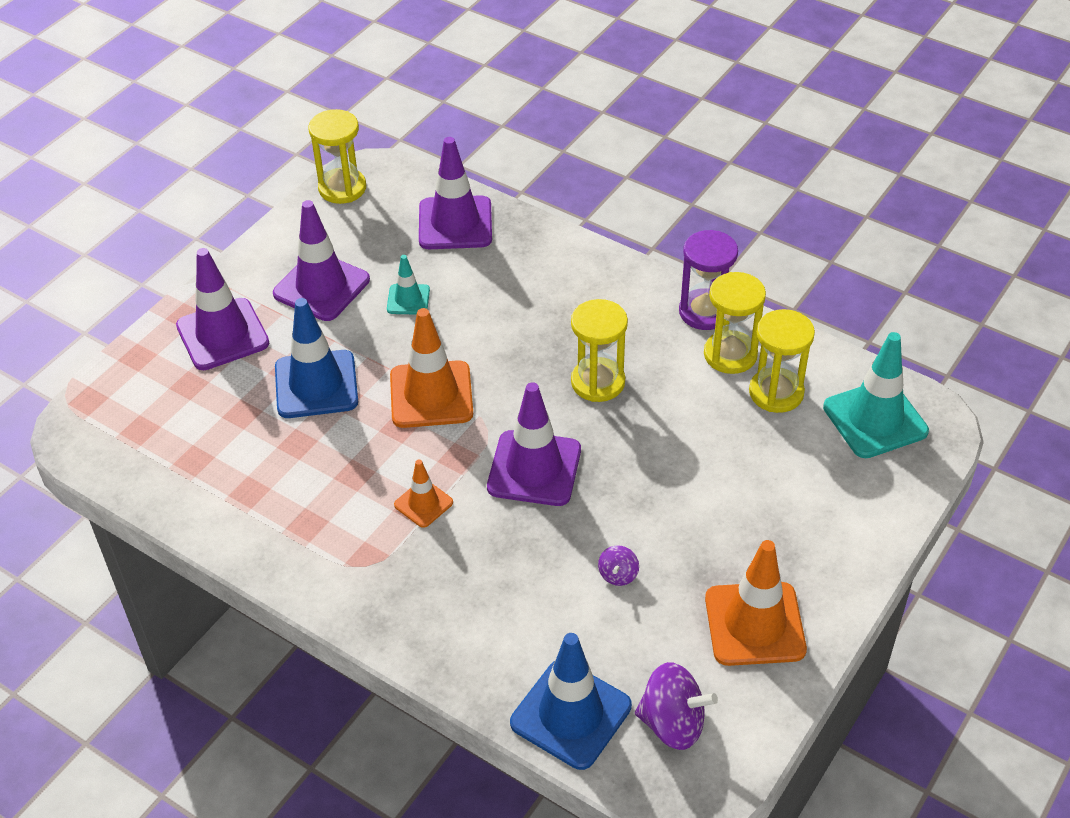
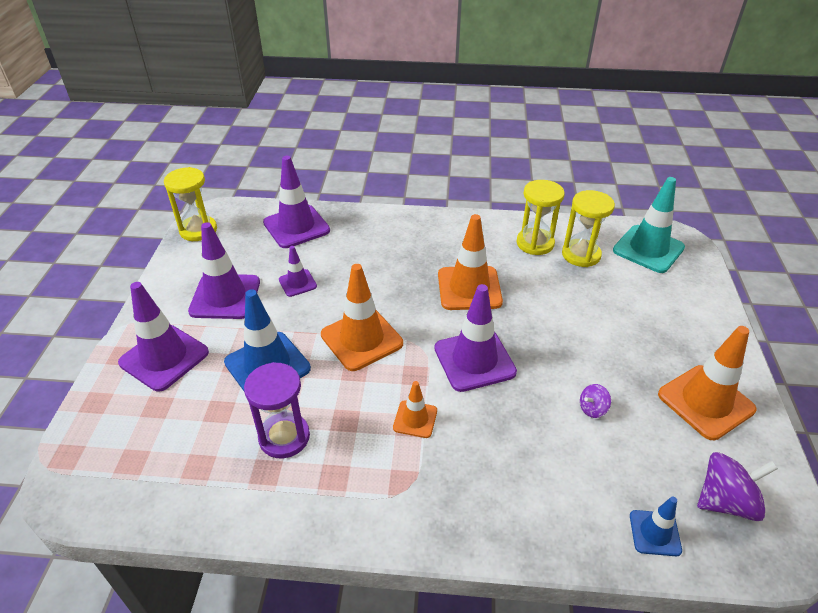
camera: 30 degrees left, 5 degrees down
turquoise traffic cone [387,255,430,315] -> purple traffic cone [279,246,317,297]
blue traffic cone [510,633,632,770] -> blue traffic cone [630,496,682,556], size x0.53
yellow hourglass [571,299,628,402] -> orange traffic cone [438,214,503,310]
purple spinning top [598,545,639,586] -> purple spinning top turned 75 degrees clockwise [580,384,611,418]
purple hourglass [679,230,738,330] -> purple hourglass moved to [244,362,310,458]

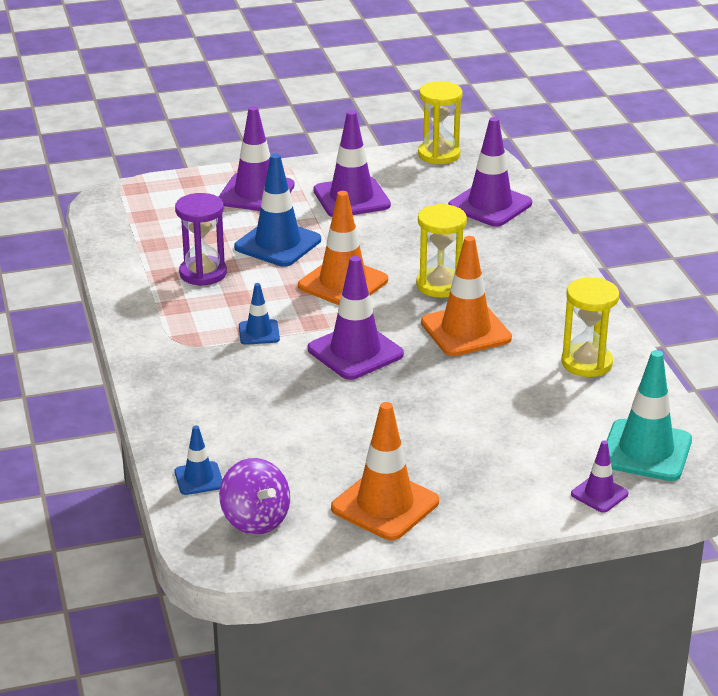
camera: 70 degrees right, 10 degrees down
purple traffic cone [279,246,317,297] -> purple traffic cone moved to [571,440,628,513]
orange traffic cone [393,381,437,438] -> blue traffic cone [239,283,280,345]
yellow hourglass [562,190,615,267] -> yellow hourglass moved to [416,204,467,298]
purple spinning top [580,384,611,418] -> none

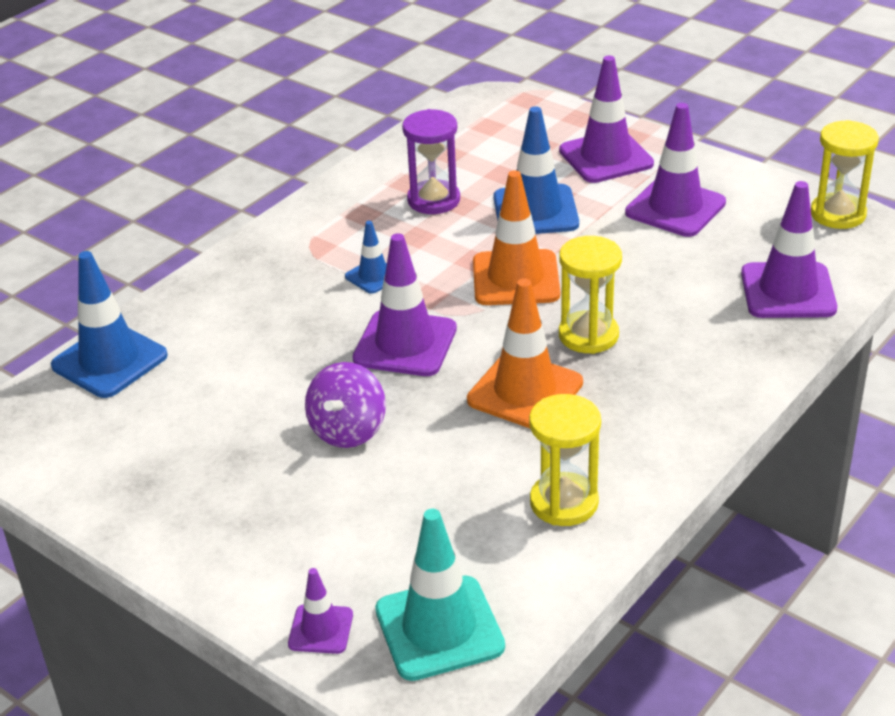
camera: 55 degrees right, 5 degrees up
blue traffic cone [174,425,223,495] -> blue traffic cone [51,251,168,398], size x1.88
purple spinning top [219,458,290,535] -> purple spinning top moved to [305,362,386,448]
orange traffic cone [331,402,439,540] -> none

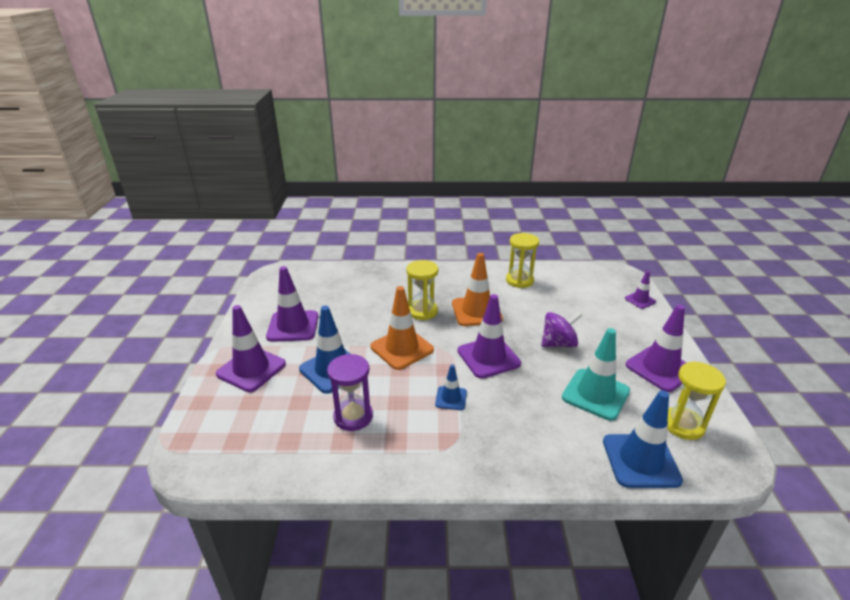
camera: 130 degrees left, 5 degrees down
turquoise traffic cone [375,509,505,681] -> turquoise traffic cone moved to [562,328,630,421]
purple traffic cone [741,181,837,318] -> purple traffic cone moved to [626,305,687,392]
yellow hourglass [811,120,879,229] -> yellow hourglass moved to [668,361,726,440]

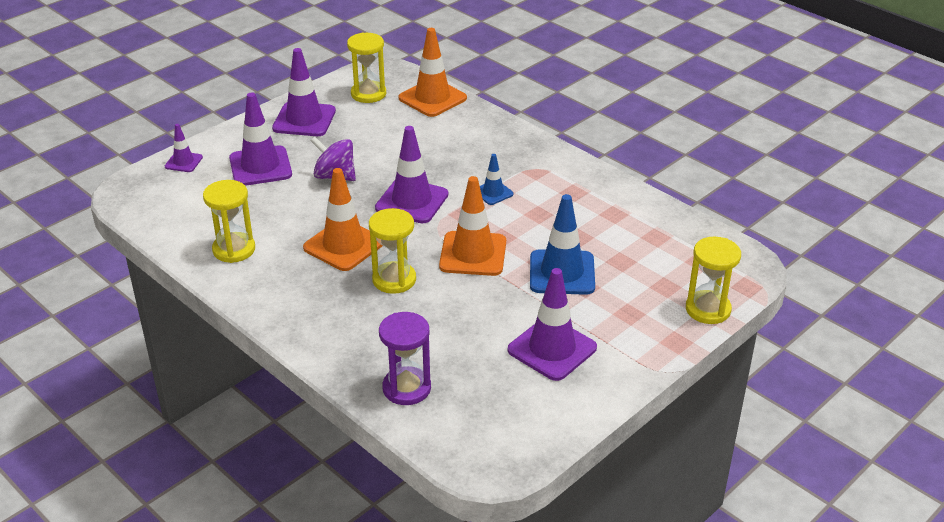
camera: 135 degrees left, 5 degrees up
purple traffic cone [216,305,286,392] -> purple traffic cone moved to [229,92,292,186]
purple hourglass [327,354,373,431] -> purple hourglass moved to [379,312,431,405]
turquoise traffic cone [562,328,630,421] -> none
blue traffic cone [603,390,683,488] -> orange traffic cone [399,28,467,117]
none -> yellow hourglass [686,237,741,324]

